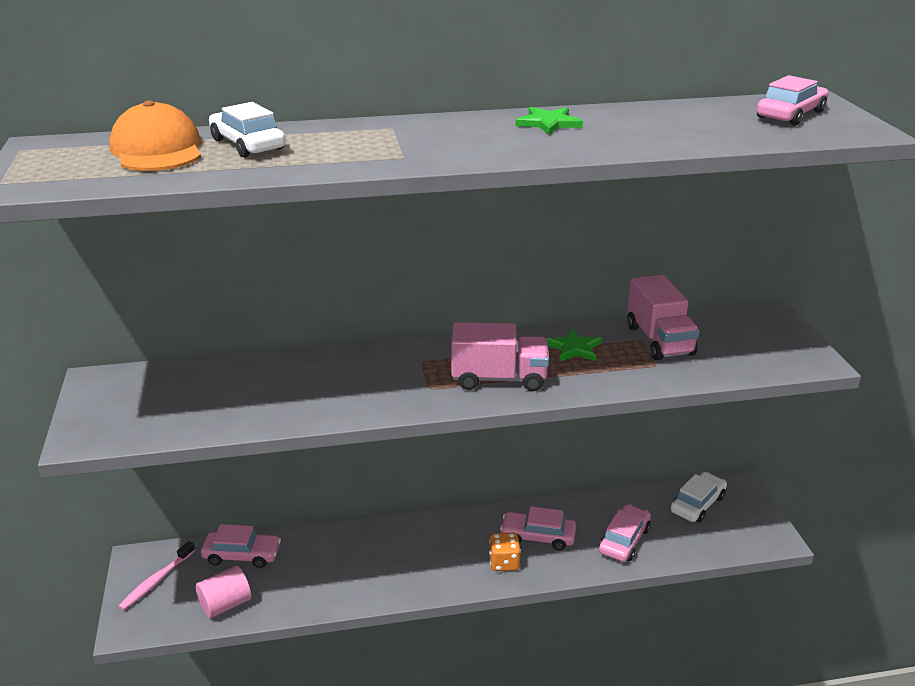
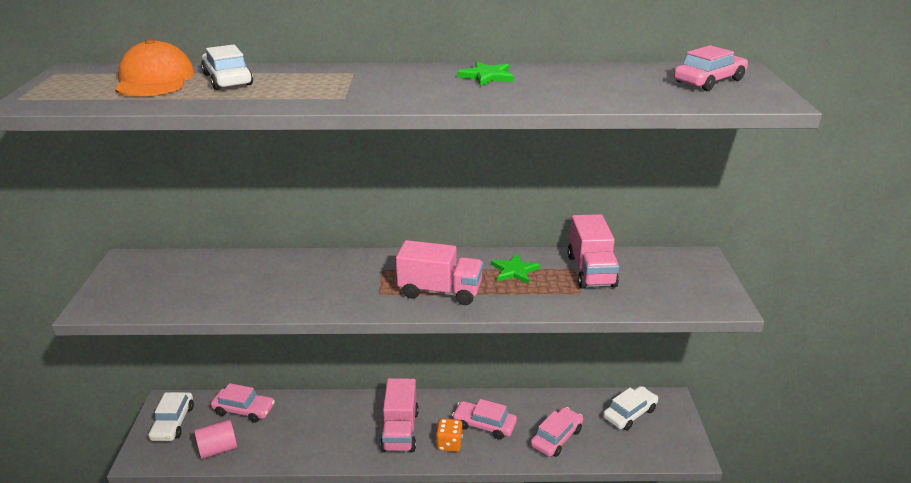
camera: 10 degrees right, 0 degrees up
pink toothbrush [118,541,195,610] -> white car [148,392,194,441]
none -> pink truck [380,378,419,452]

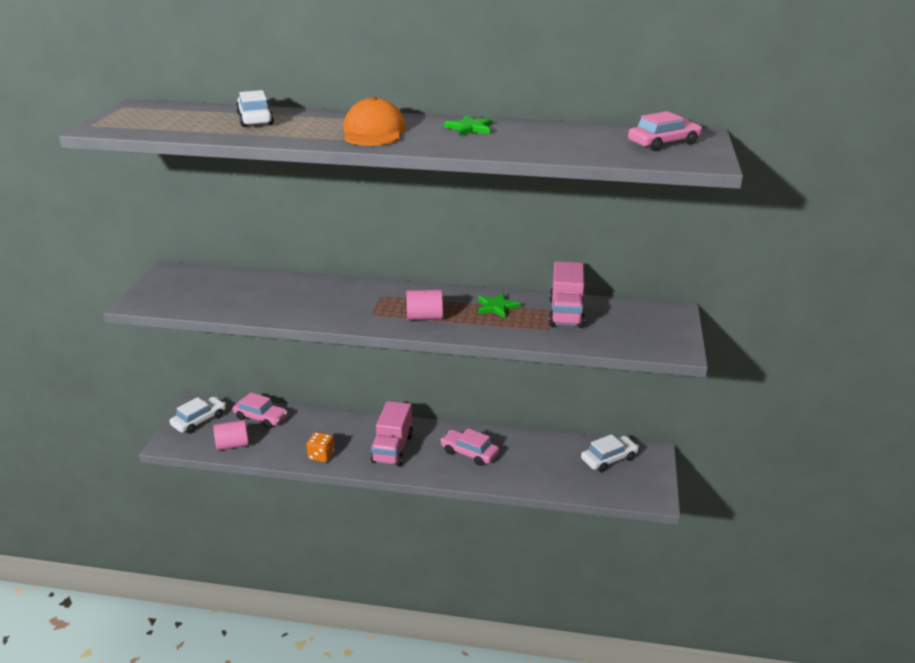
camera: 10 degrees right, 0 degrees up
orange cap [115,39,195,96] -> orange cap moved to [343,96,406,146]
white car [148,392,194,441] -> white car turned 150 degrees counterclockwise [170,397,226,433]
pink truck [396,240,483,305] -> pink cylinder [406,289,443,320]
orange dice [436,418,463,452] -> orange dice moved to [307,432,335,462]
pink car [530,407,583,457] -> none

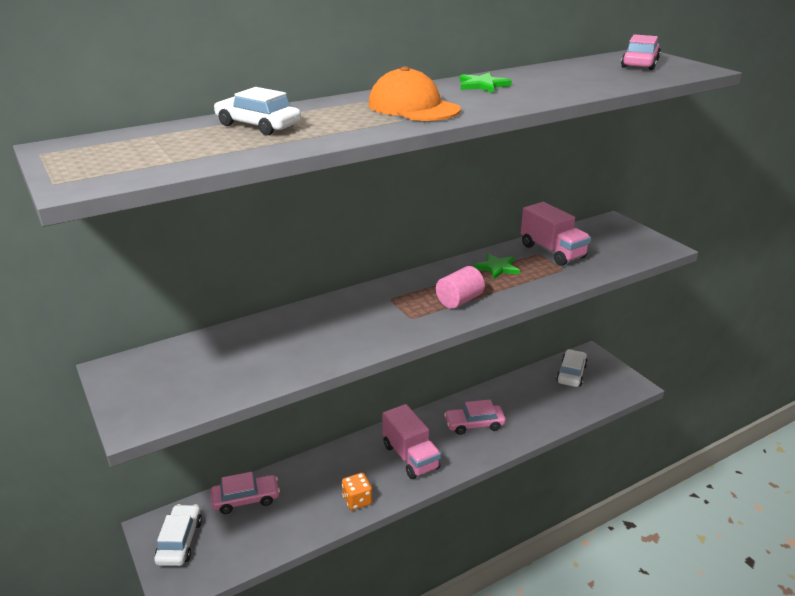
camera: 40 degrees left, 0 degrees up
pink cylinder [213,420,249,450] -> none

